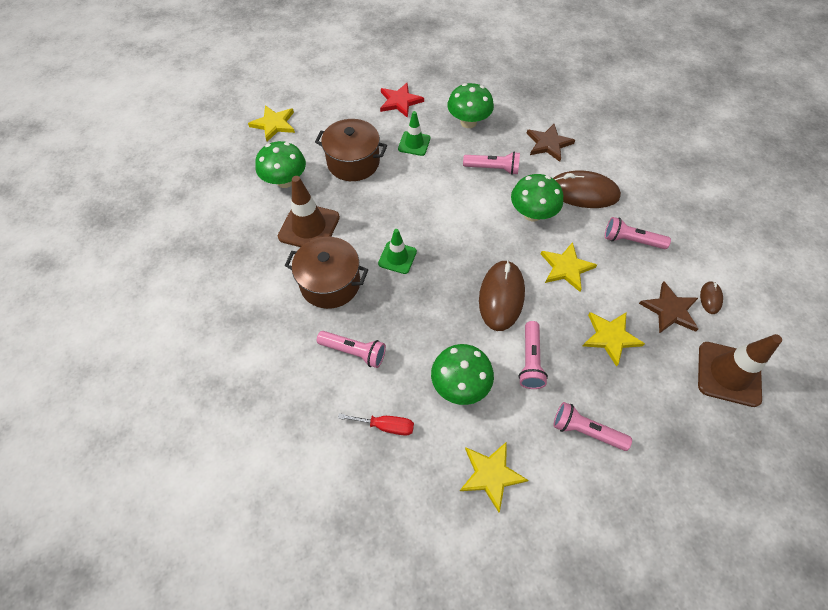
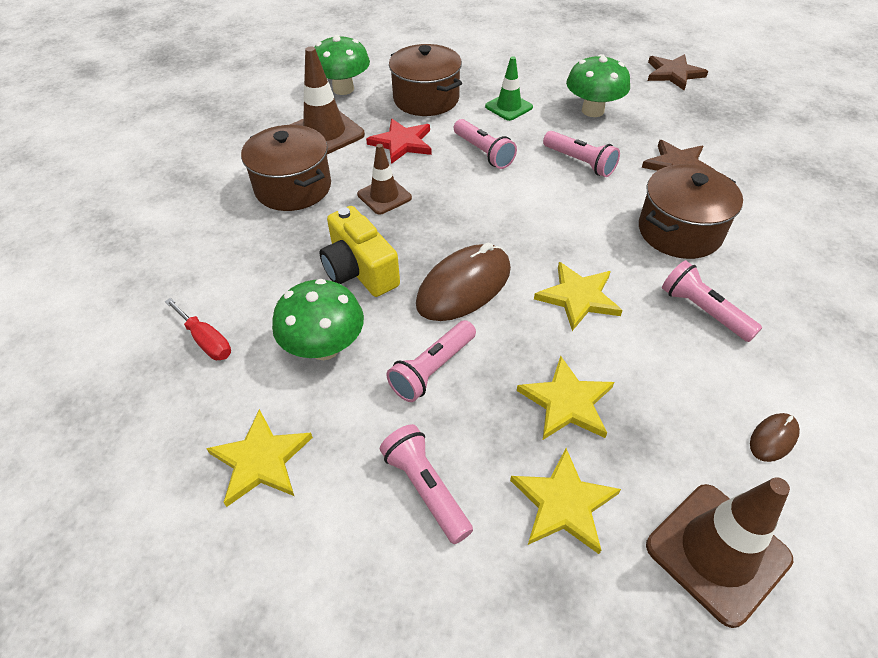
camera: 35 degrees right, 10 degrees down
yellow star [248,105,295,142] -> yellow star moved to [510,448,621,554]
pink flashlight [317,331,386,368] -> pink flashlight moved to [454,119,517,169]
green traffic cone [378,229,417,274] -> brown traffic cone [357,144,412,215]
red star [380,83,424,118] -> red star moved to [366,119,432,164]
green mushroom [511,174,563,222] -> none
brown mouse [553,170,621,208] -> brown pot [639,164,743,259]
brown star [639,282,698,334] -> brown star moved to [648,54,708,90]
none -> yellow camera [320,206,400,297]

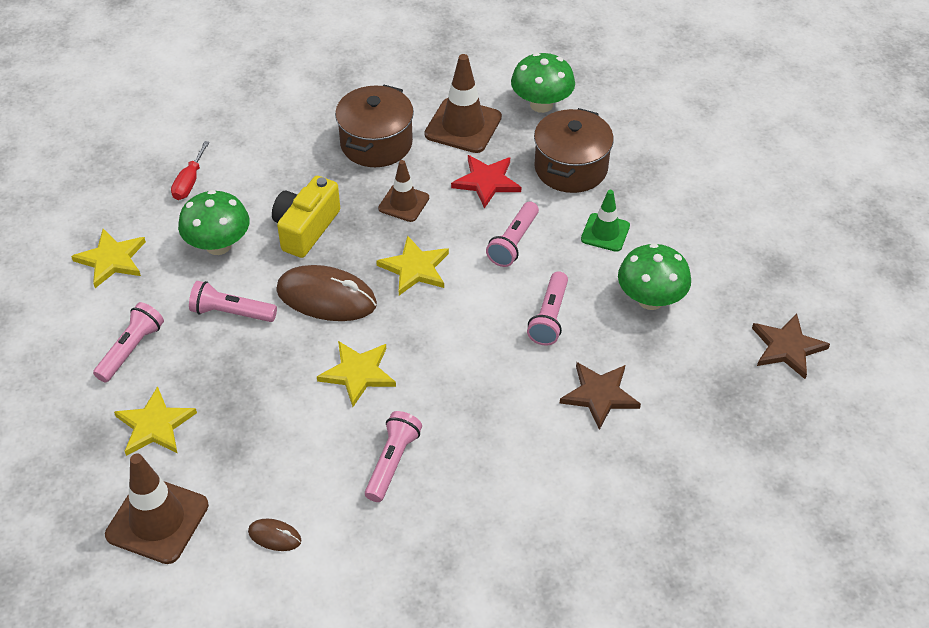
camera: 60 degrees right, 0 degrees up
yellow star [517,356,614,440] -> yellow star moved to [376,235,449,295]
brown pot [639,164,743,259] -> none

